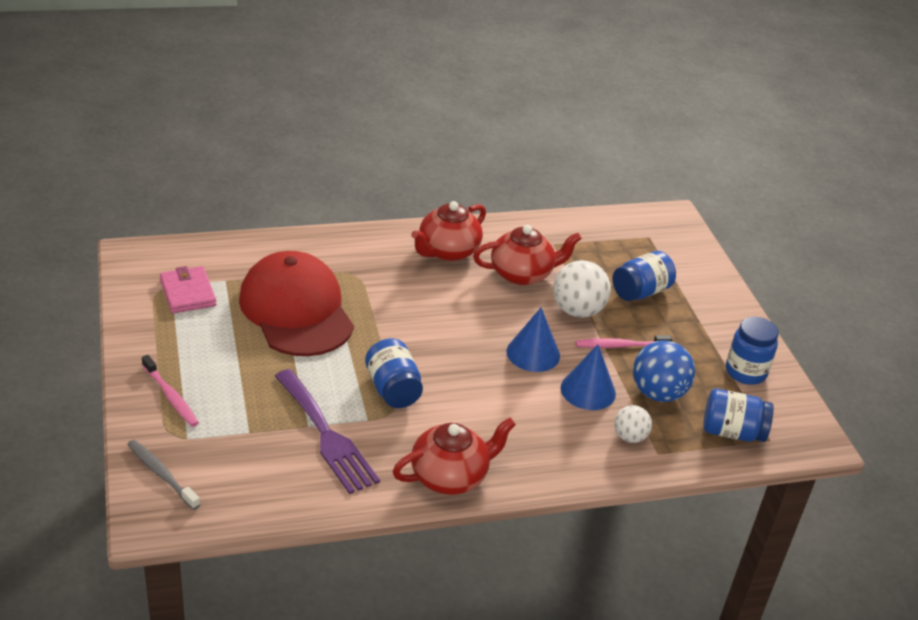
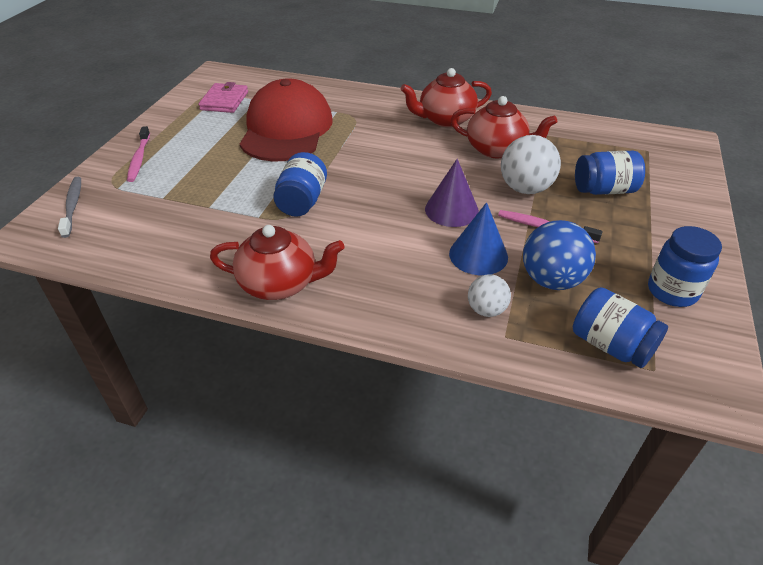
camera: 35 degrees right, 5 degrees up
purple fork [275,369,380,494] -> none
blue cone [507,308,560,372] -> purple cone [425,159,479,227]

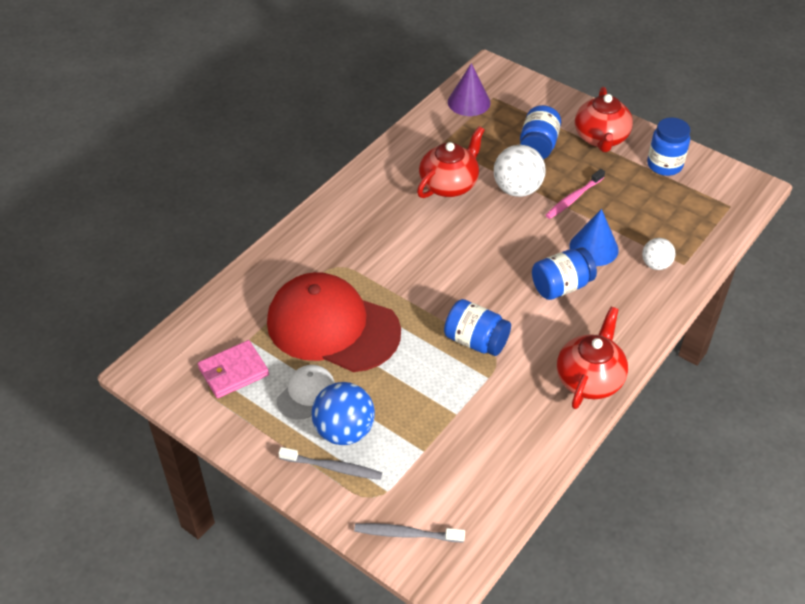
camera: 70 degrees left, 5 degrees up
pink toothbrush [127,126,150,182] -> grey toothbrush [278,447,382,480]
pink wallet [198,82,248,113] -> pink wallet turned 60 degrees counterclockwise [198,340,269,398]
red teapot [400,68,492,127] -> red teapot moved to [575,87,633,152]
purple cone [425,159,479,227] -> purple cone moved to [448,63,491,116]
blue ball [523,220,596,290] -> blue ball moved to [312,382,375,445]
blue jar [573,287,668,368] -> blue jar moved to [532,248,597,300]
none -> white cap [277,365,335,420]

